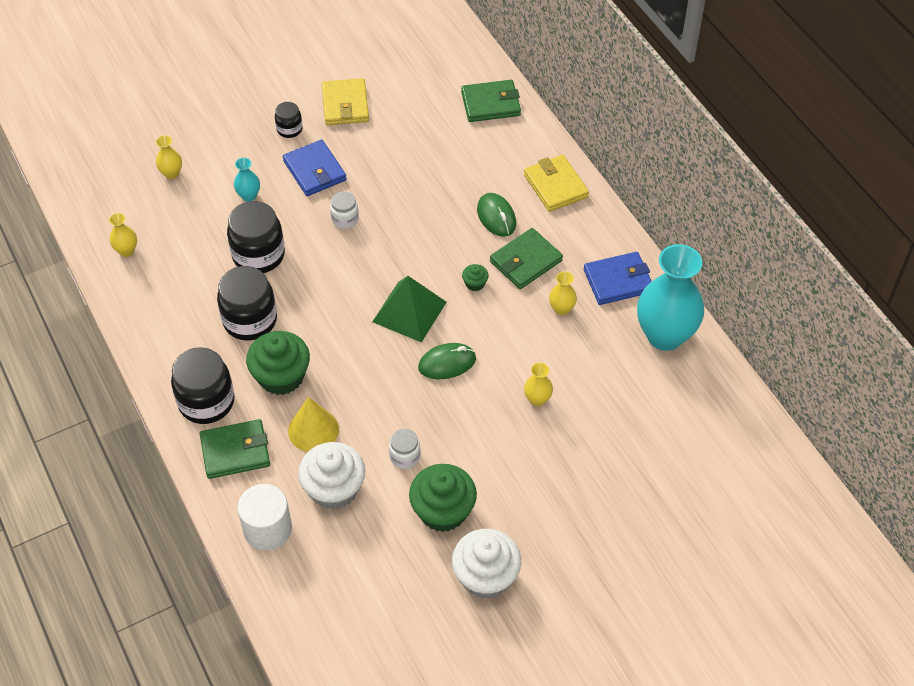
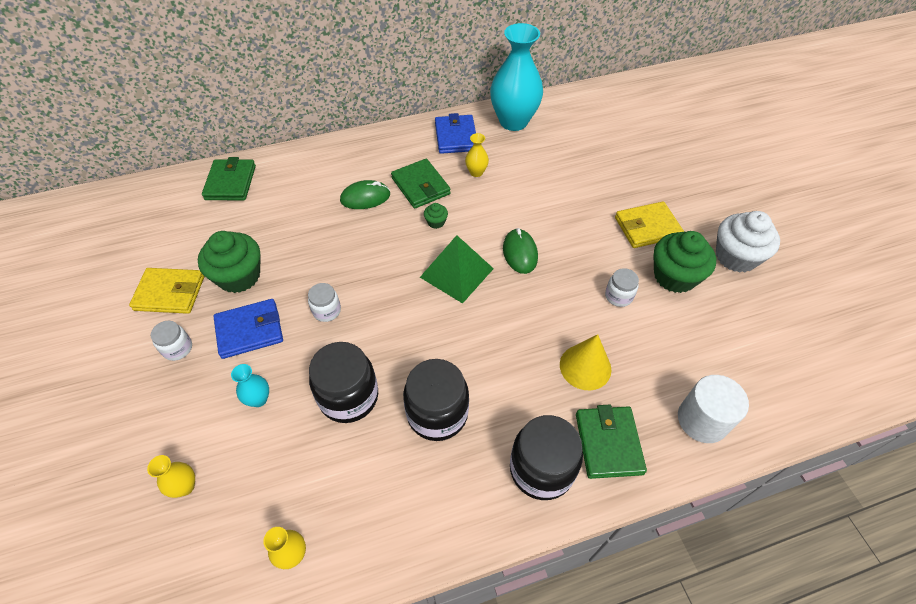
camera: 80 degrees left, 0 degrees up
green cupcake [246,331,310,395] -> green cupcake moved to [198,231,261,293]
black jar [275,102,303,138] -> white jar [151,321,192,361]
white cupcake [298,442,365,510] -> none
yellow wallet [524,155,589,212] -> yellow wallet moved to [615,201,684,248]
yellow vase [524,363,553,406] -> none

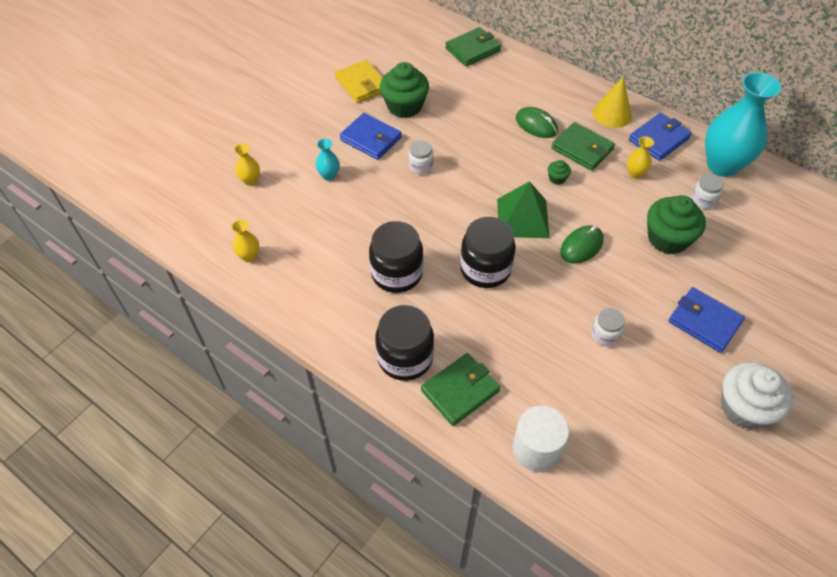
camera: 55 degrees right, 0 degrees up
white jar [151,321,192,361] -> white jar moved to [691,174,724,209]
black jar [309,342,378,423] -> black jar moved to [460,217,516,288]
green wallet [391,159,451,209] -> green wallet turned 75 degrees counterclockwise [552,122,615,171]
yellow cone [560,334,611,390] -> yellow cone moved to [593,77,632,128]
yellow wallet [615,201,684,248] -> blue wallet [668,287,745,353]
green cupcake [653,231,716,293] -> green cupcake moved to [647,195,706,254]

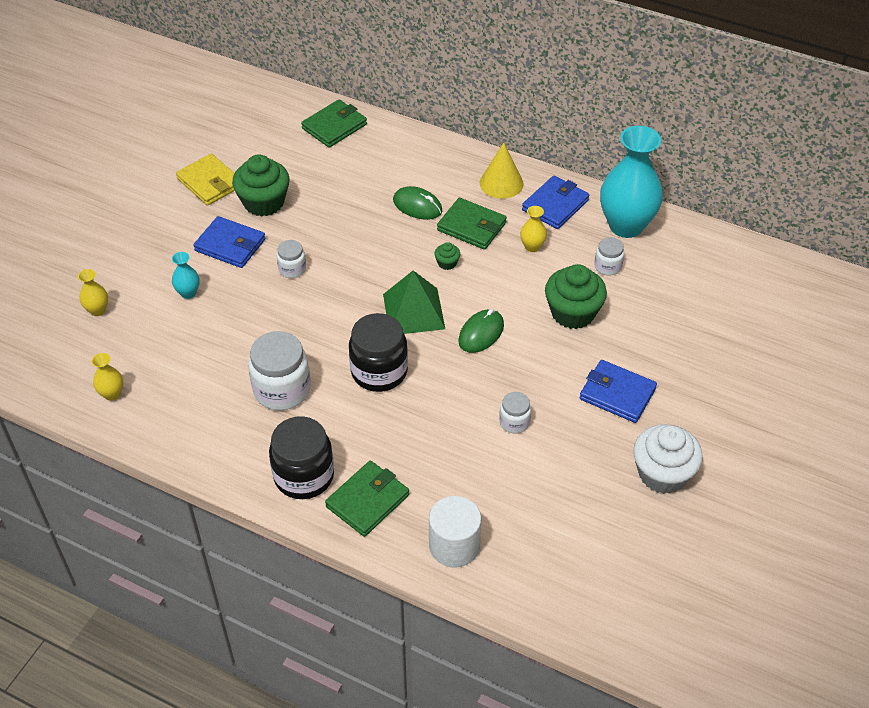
camera: 10 degrees left, 5 degrees down
black jar [369,221,423,293] -> white jar [248,331,311,410]

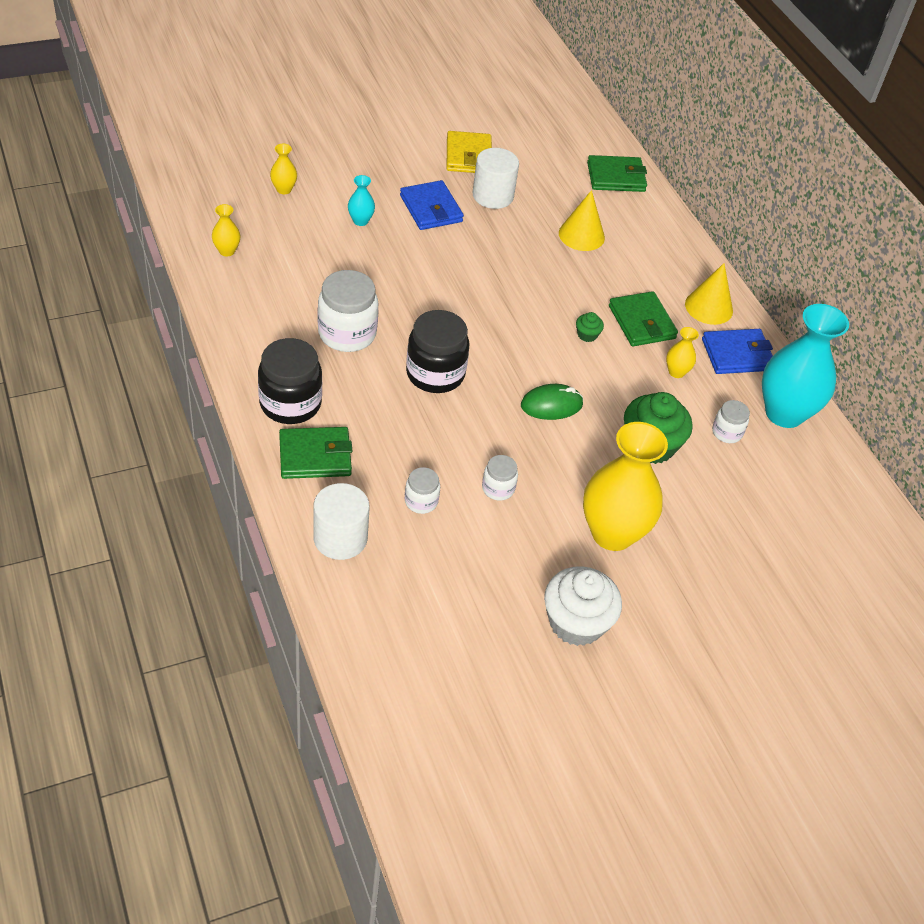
camera: 35 degrees right, 0 degrees up
green cupcake [232,154,290,216] -> white cylinder [473,148,519,209]
white jar [277,240,306,278] -> white jar moved to [405,467,440,514]
green pyramid [383,270,445,334] -> none
green mouse [393,186,442,220] -> none
blue wallet [580,360,657,423] -> yellow vase [583,422,668,551]
none -> yellow cone [559,190,605,251]

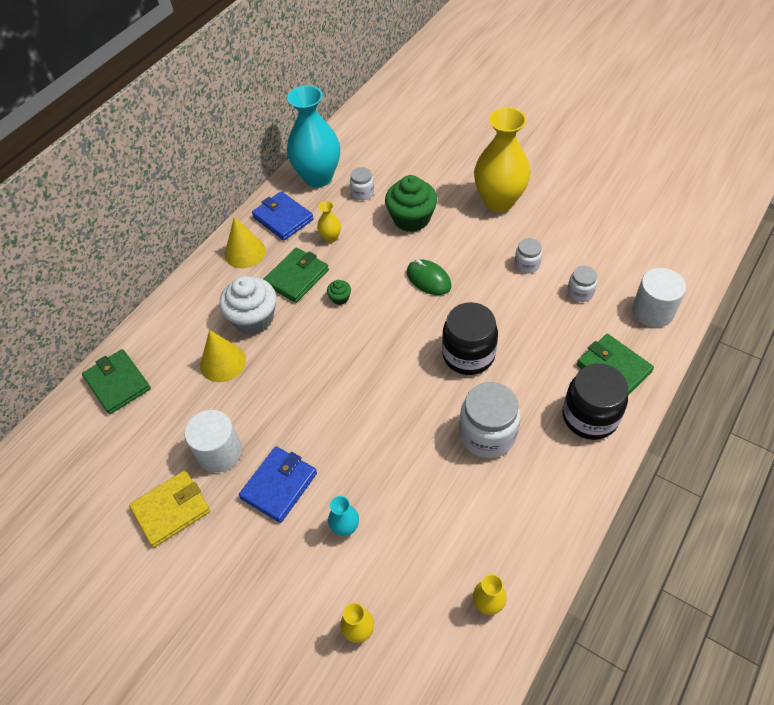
camera: 115 degrees left, 5 degrees up
white cupcake [544,566,622,646] -> white cupcake moved to [219,276,276,335]

